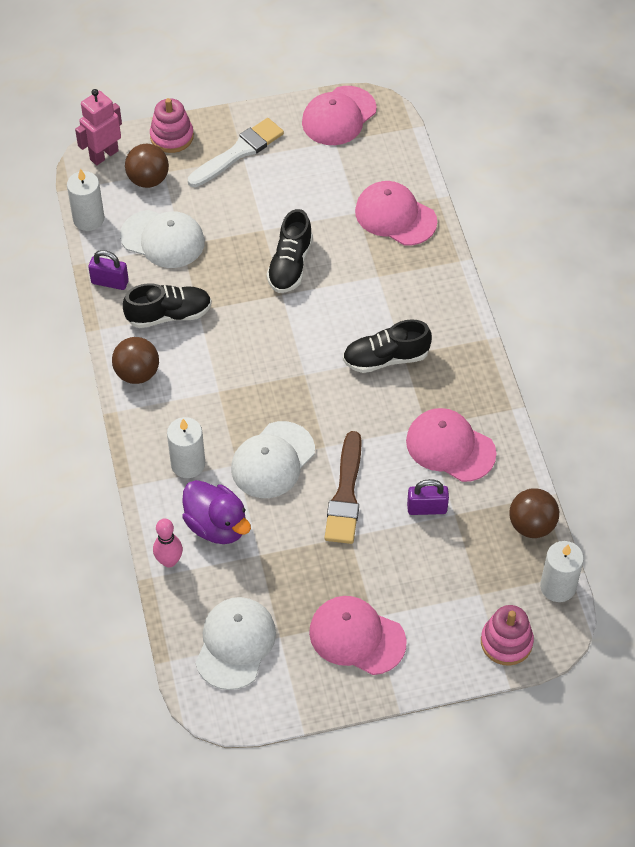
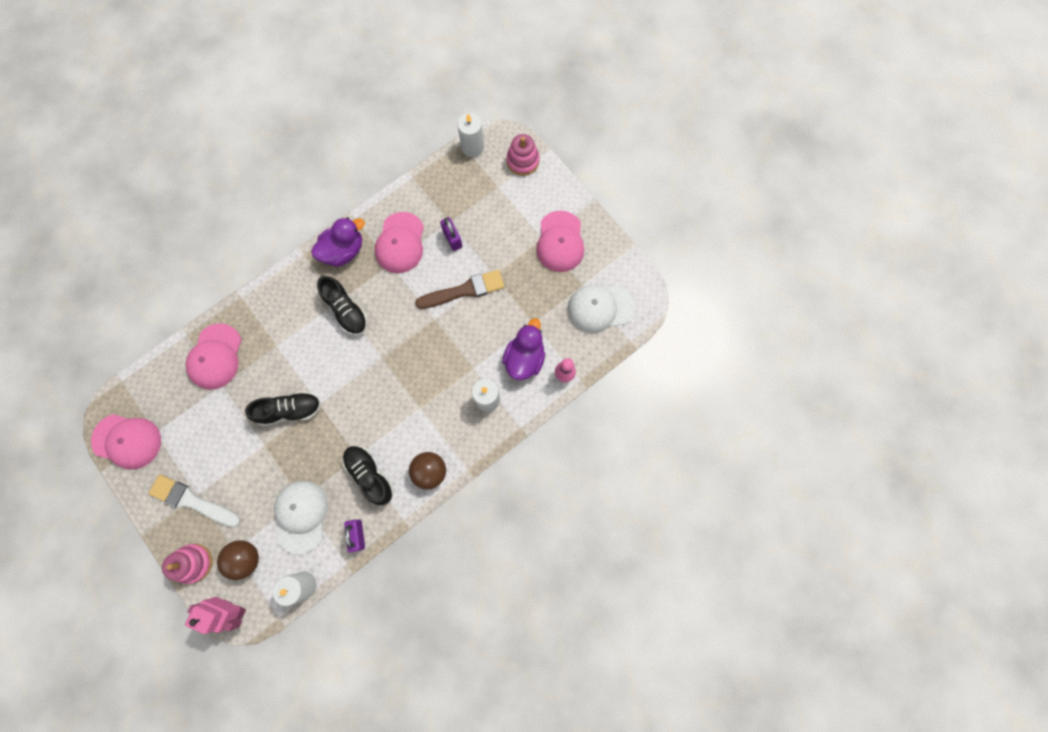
camera: 115 degrees left, 20 degrees up
white cap [231,421,315,498] -> none
brown ball [509,488,559,538] -> none
none -> purple duck [311,217,365,267]

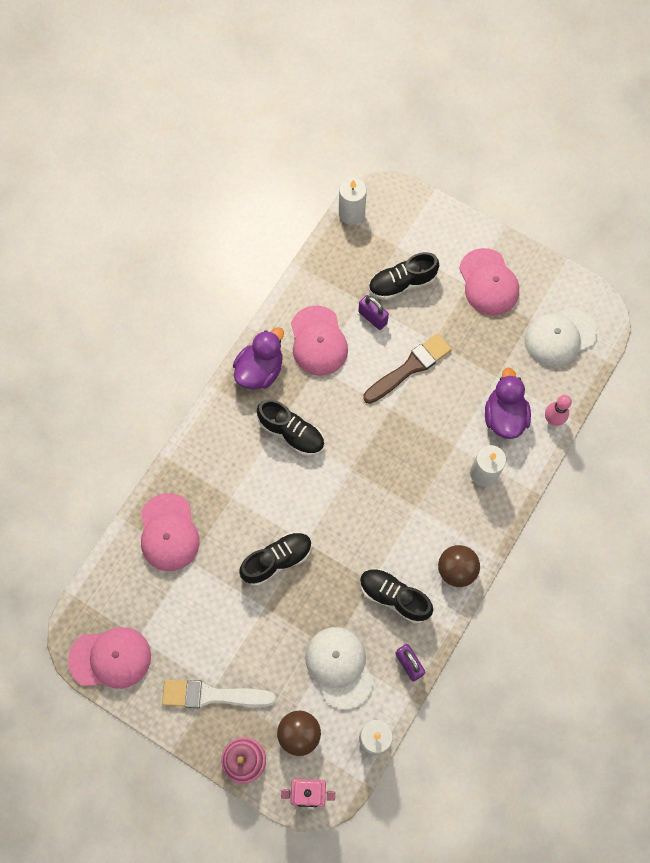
camera: 20 degrees left, 5 degrees down
pink stacking toy [506,134,540,176] -> none
none -> black shoe [368,252,439,300]

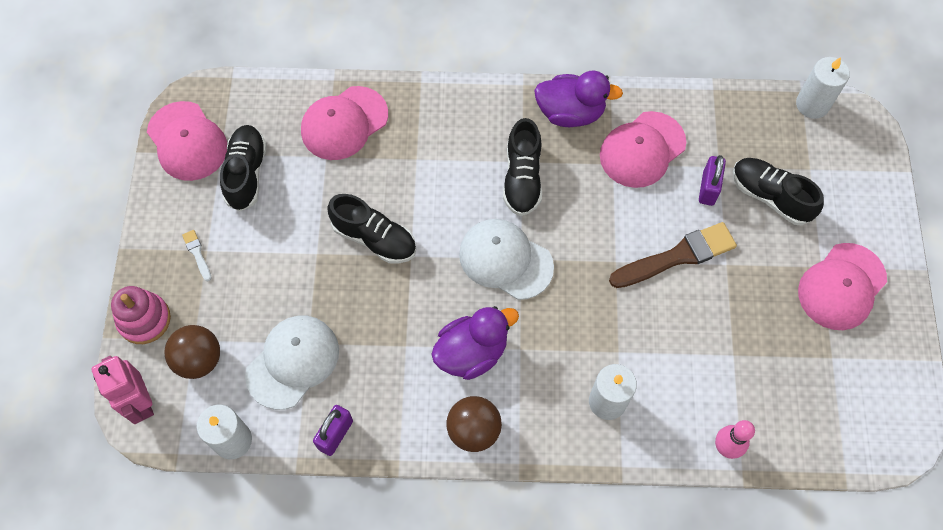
camera: 60 degrees right, 5 degrees down
white brush [162,679,276,708] -> white brush [182,230,212,281], size x0.44
black shoe [360,568,433,624] -> black shoe moved to [220,125,267,211]
brown brush [363,333,452,404] -> brown brush turned 45 degrees counterclockwise [609,222,737,288]
purple duck [485,367,531,439] -> purple duck moved to [431,306,519,380]
white cap [525,307,597,367] -> white cap moved to [459,219,554,300]

